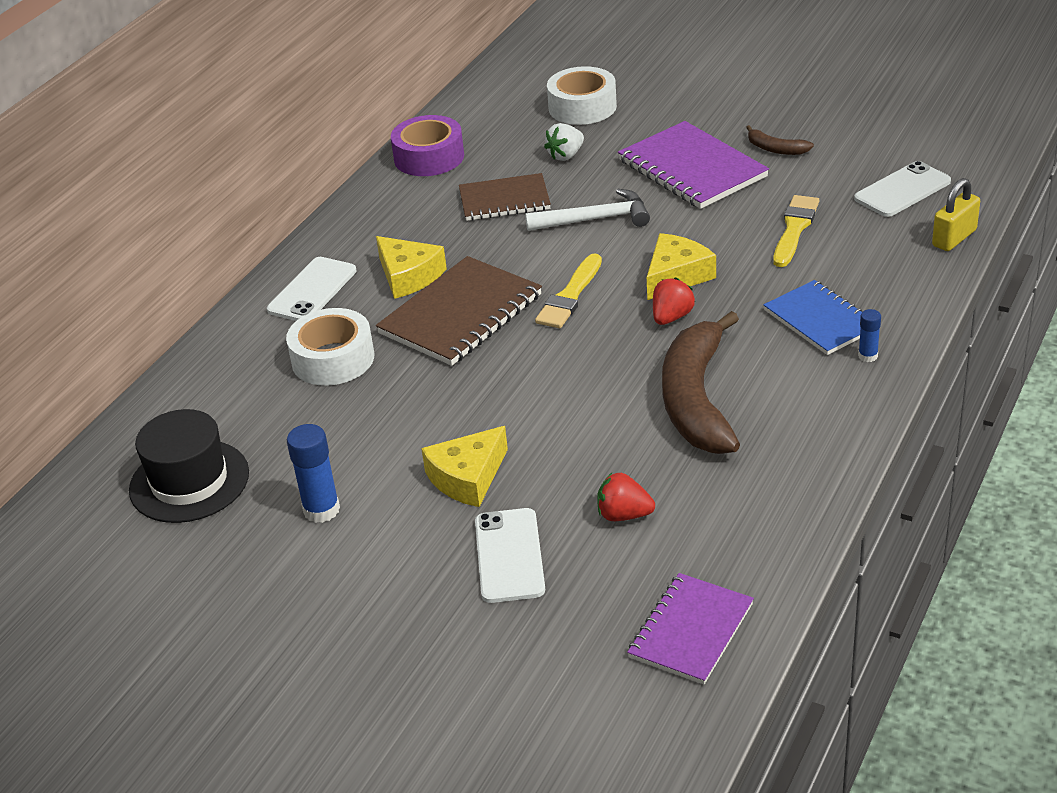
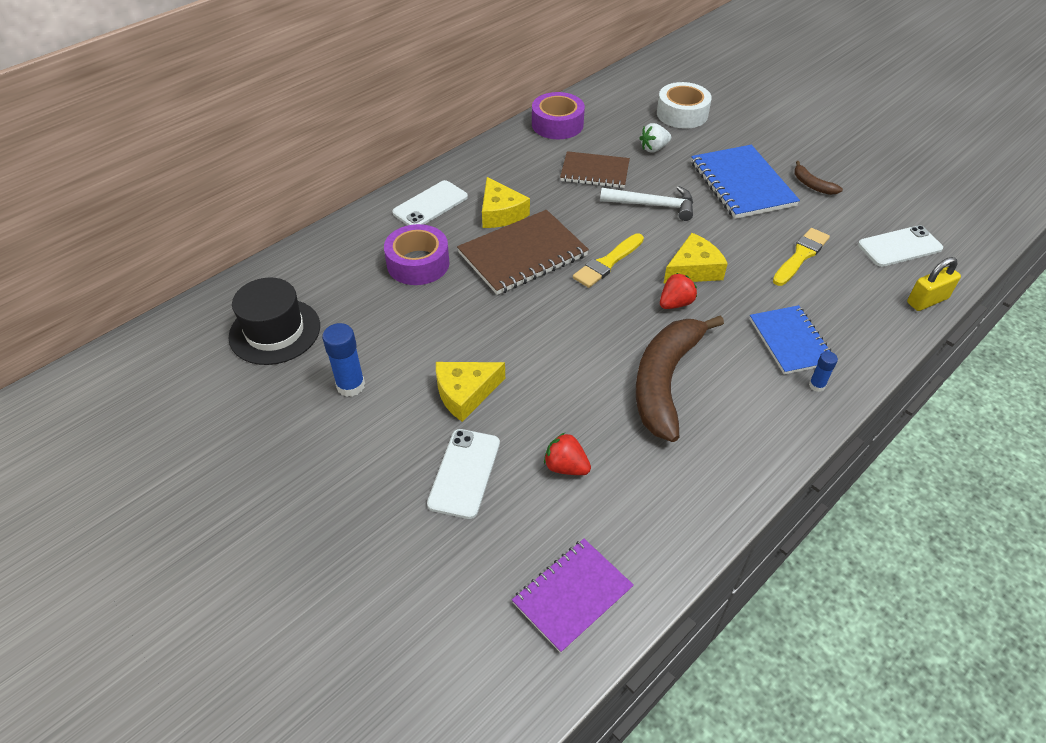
camera: 15 degrees right, 10 degrees up
white tape [286,308,374,386] -> purple tape [384,224,450,285]
purple notebook [618,121,769,209] -> blue notebook [691,145,800,219]

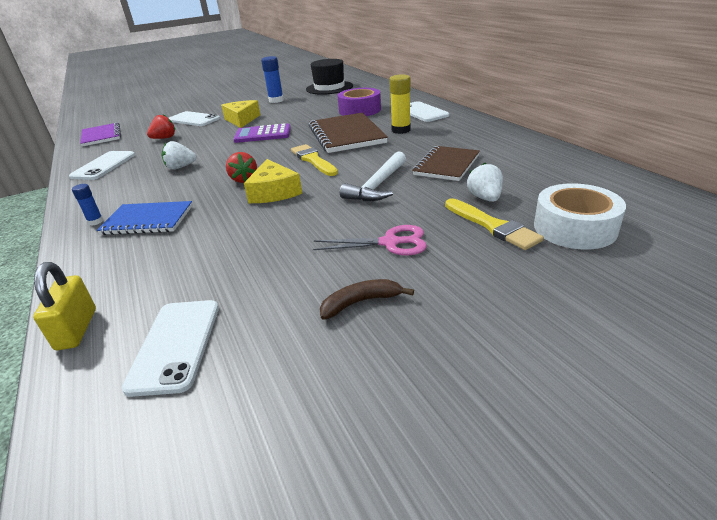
camera: 110 degrees right, 15 degrees down
yellow cheese [482,177,530,228] -> yellow glue stick [389,74,411,134]
purple tape [532,92,585,139] -> none
brown banana [636,315,724,442] -> white strawberry [162,141,197,170]
blue notebook [691,145,800,219] -> pink scissors [313,225,427,256]
yellow brush [773,228,830,286] -> yellow brush moved to [445,198,544,250]
none -> white phone [69,151,135,180]
none -> purple calculator [233,123,291,143]

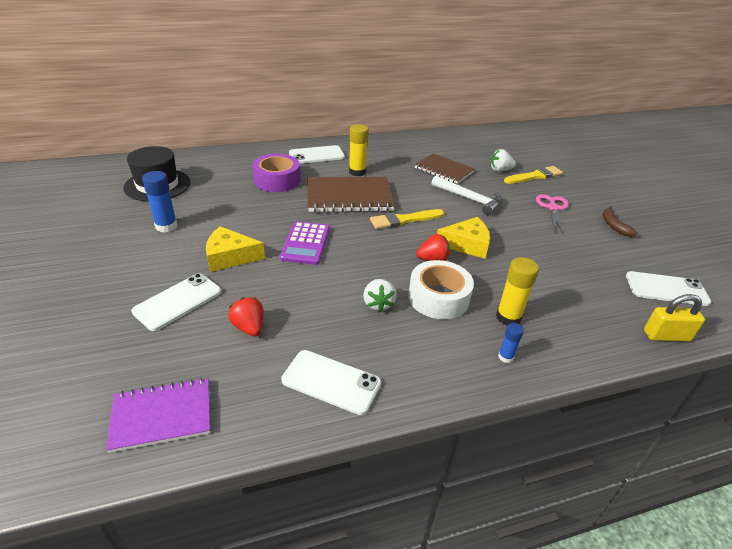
camera: 85 degrees left, 5 degrees up
blue notebook [97,201,193,235] -> yellow glue stick [496,257,539,326]
white tape [534,183,626,250] -> white tape moved to [408,260,474,319]

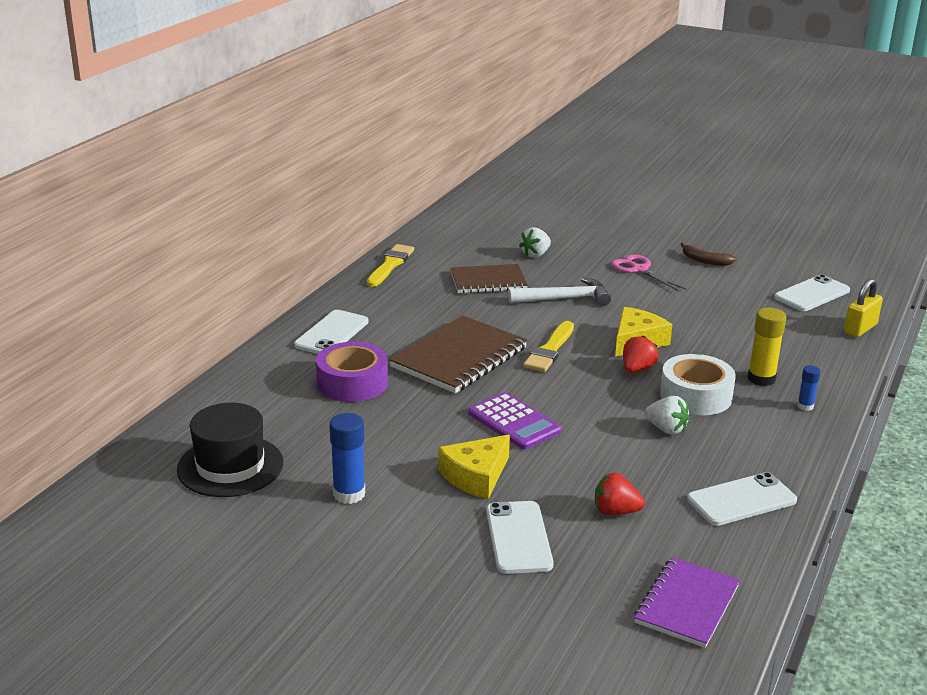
camera: 45 degrees left, 10 degrees down
yellow glue stick [349,124,369,176] -> none
yellow brush [504,166,563,184] -> yellow brush moved to [367,244,414,287]

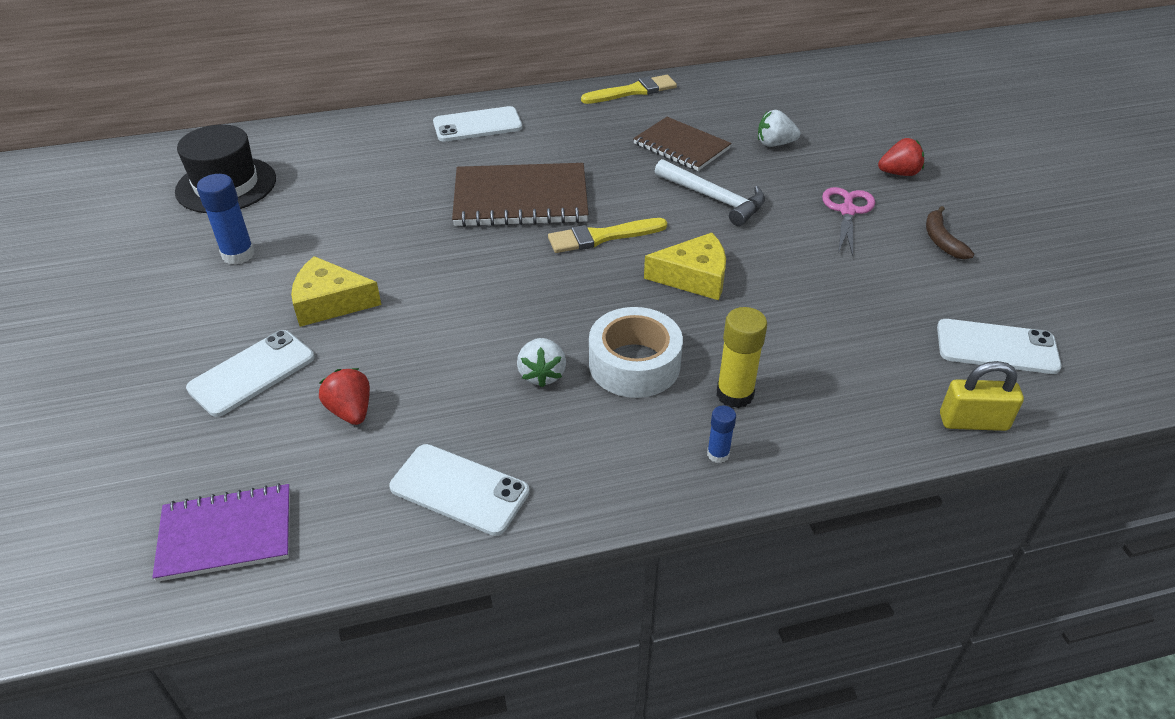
camera: 50 degrees right, 15 degrees up
purple tape [316,342,388,402] -> none
purple calculator [468,392,562,450] -> none
red strawberry [623,335,658,374] -> red strawberry moved to [878,138,924,176]

